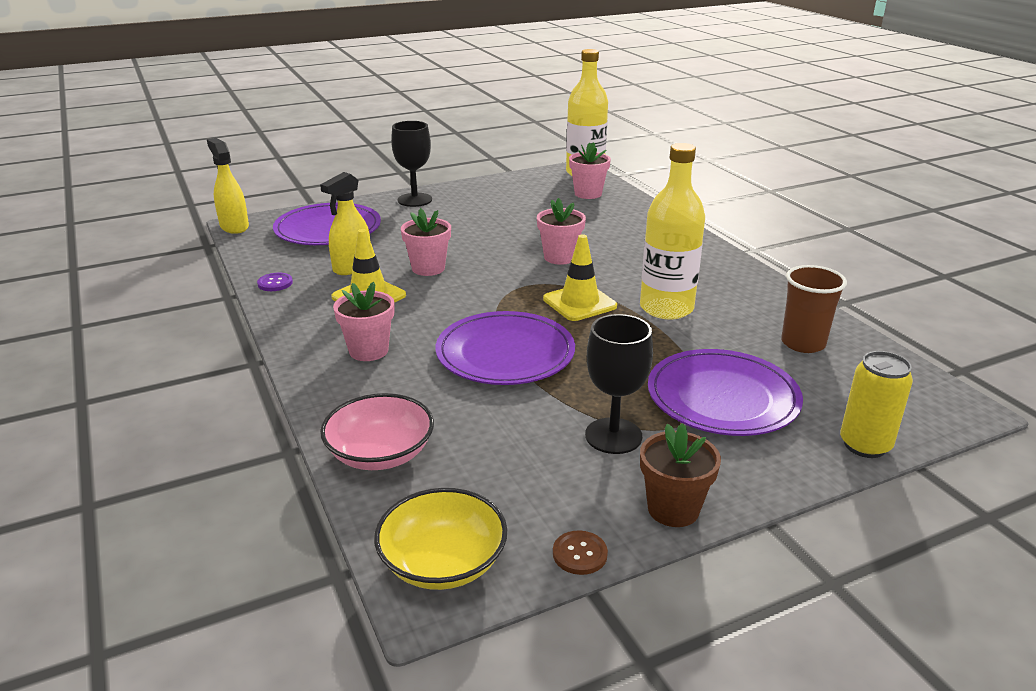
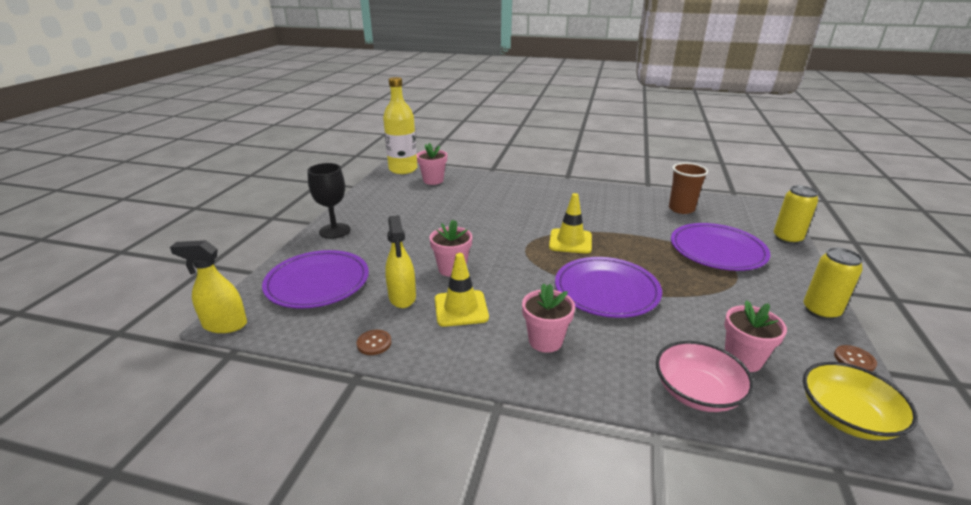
camera: 50 degrees left, 0 degrees up
purple button [257,273,293,291] -> brown button [356,330,391,355]
pink flower pot [537,198,586,265] -> pink flower pot moved to [724,300,787,372]
black goblet [585,314,653,454] -> none
yellow bottle [640,143,705,319] -> none
brown flower pot [640,423,721,527] -> yellow can [803,247,863,320]

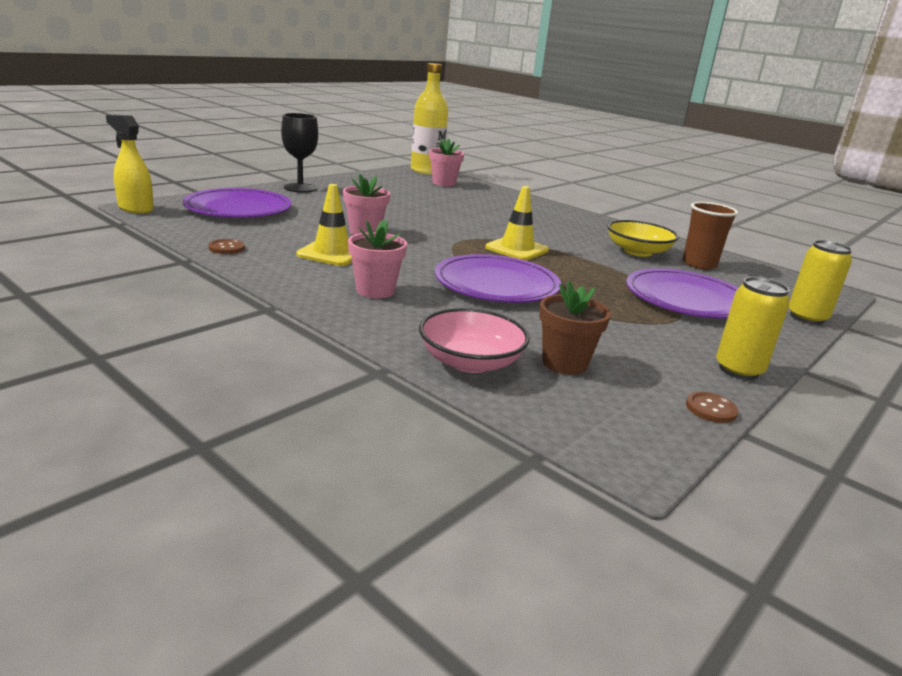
camera: 25 degrees right, 5 degrees down
yellow spray bottle [385,215,416,308] -> none
pink flower pot [724,300,787,372] -> brown flower pot [539,281,611,375]
yellow bowl [803,362,918,440] -> yellow bowl moved to [607,220,679,257]

